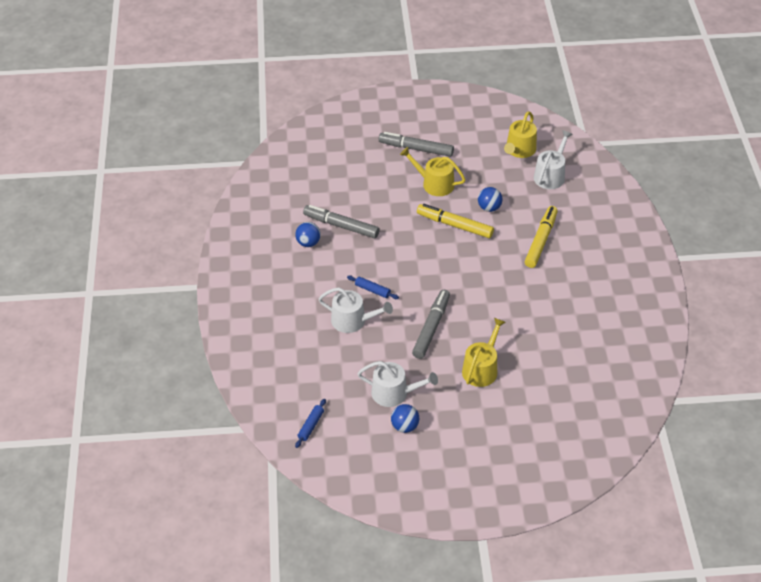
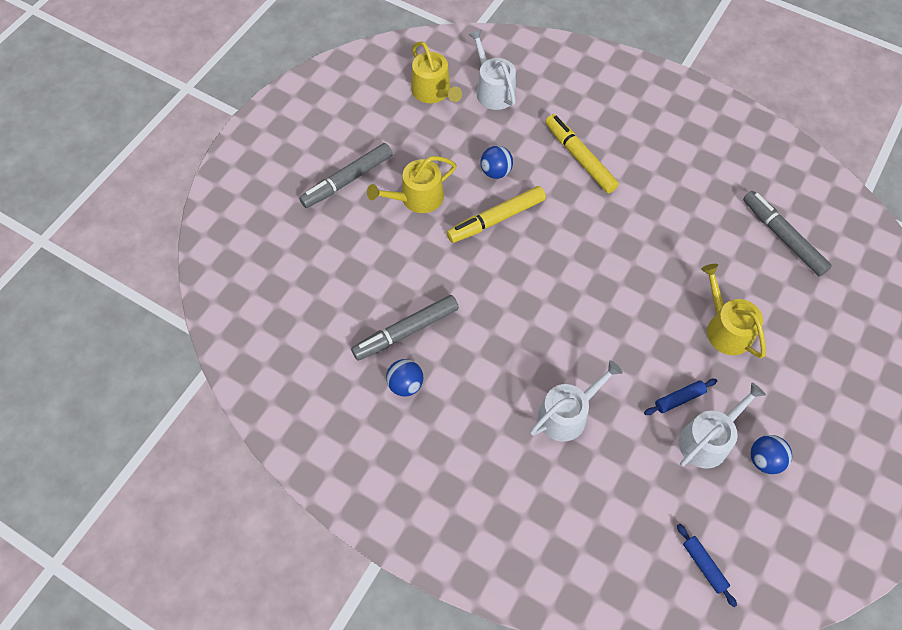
camera: 55 degrees left, 15 degrees up
blue rolling pin [347,275,399,299] -> blue rolling pin moved to [644,379,717,415]
grey marker [412,290,450,359] -> grey marker moved to [743,191,832,277]

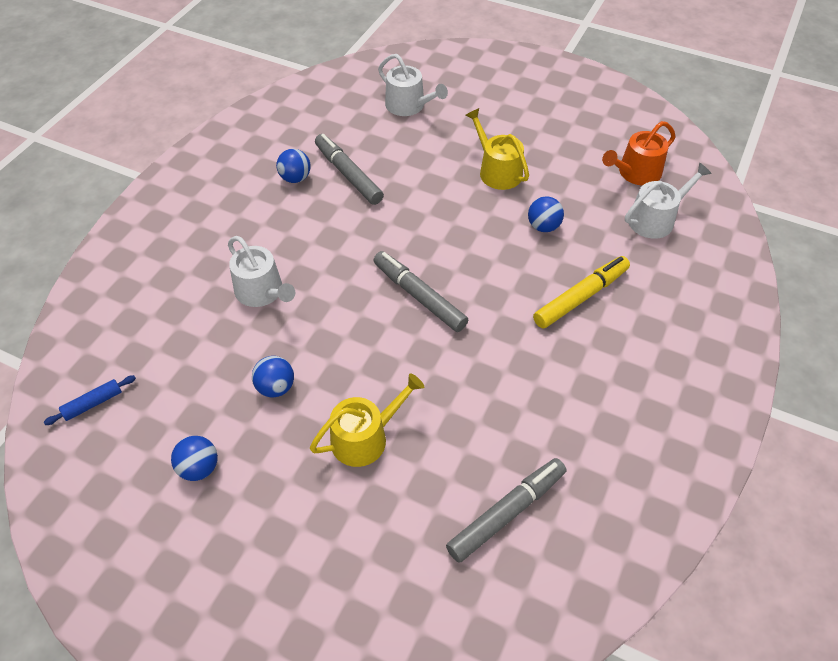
camera: 85 degrees right, 10 degrees down
grey marker [299,143,392,208] -> grey marker moved to [373,251,468,332]
yellow watering can [411,41,462,103] -> orange watering can [602,121,675,185]
yellow marker [447,186,546,243] -> none
blue rolling pin [644,379,717,415] -> blue ball [252,356,294,397]
white watering can [679,383,766,469] -> white watering can moved to [378,54,448,116]

